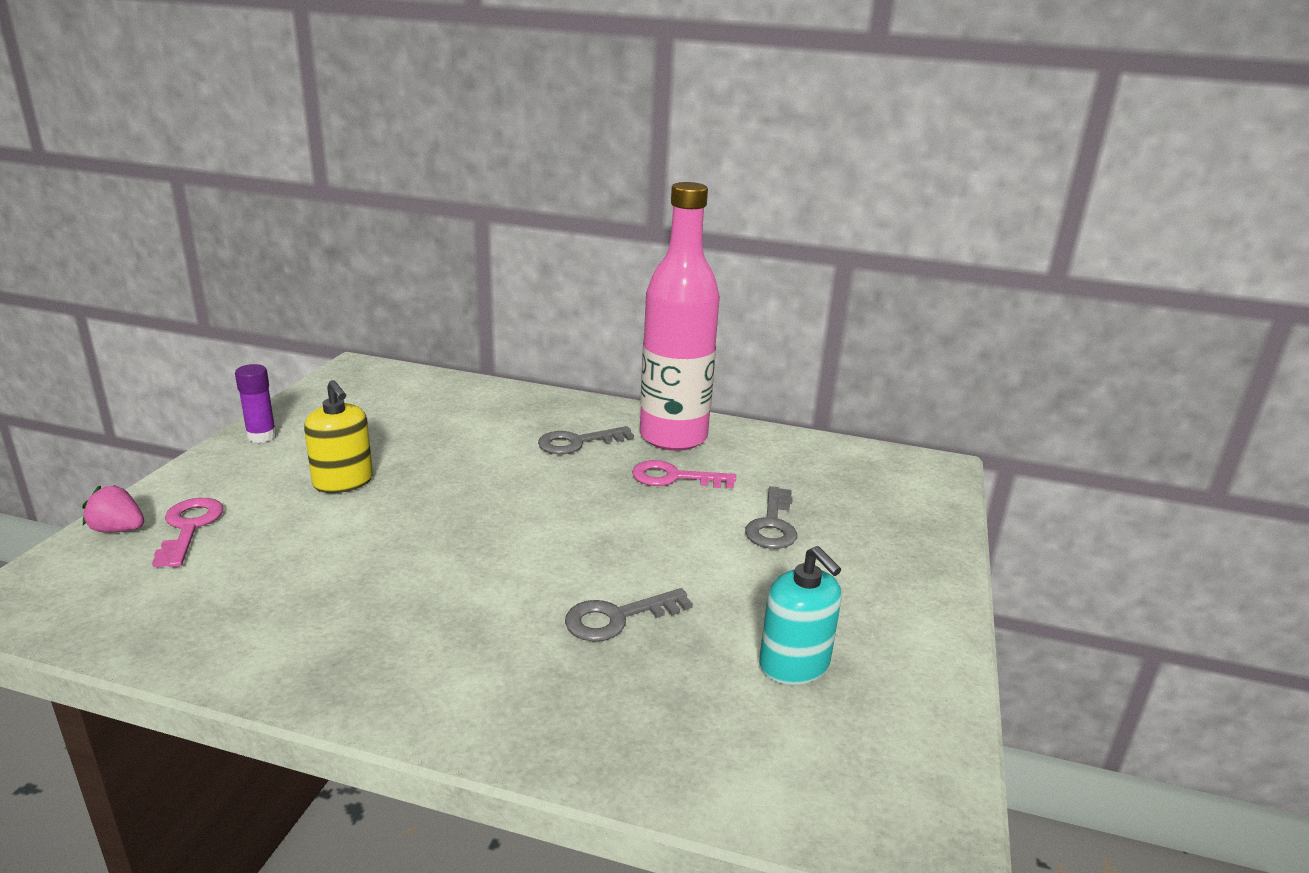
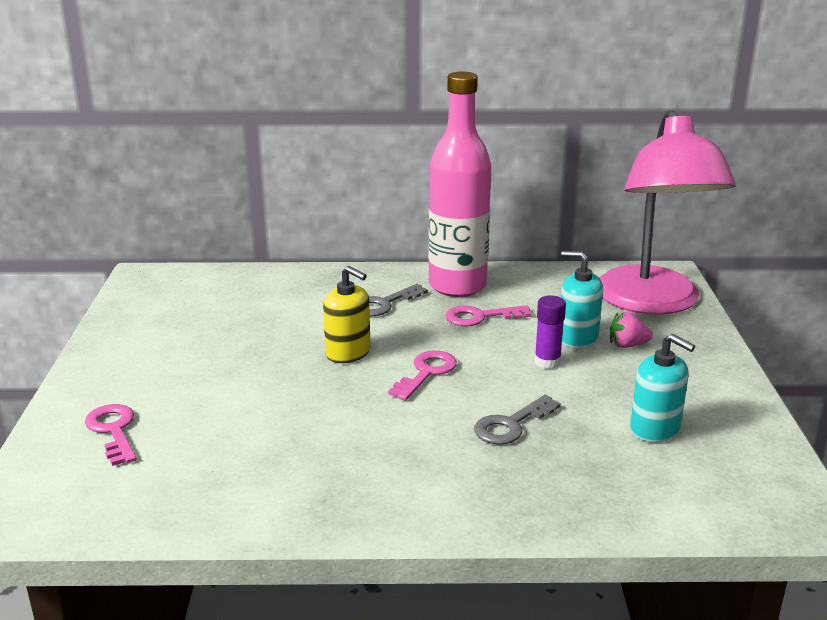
camera: 15 degrees left, 0 degrees up
pink strawberry [82,485,144,533] -> pink strawberry moved to [610,312,653,348]
purple glue stick [235,364,277,443] -> purple glue stick moved to [534,296,566,369]
yellow soap dispenser [304,380,373,493] -> yellow soap dispenser moved to [323,266,370,363]
grey key [745,486,797,549] -> turquoise soap dispenser [561,251,603,348]
none -> pink key [388,350,457,400]
none -> pink lamp [599,110,736,315]

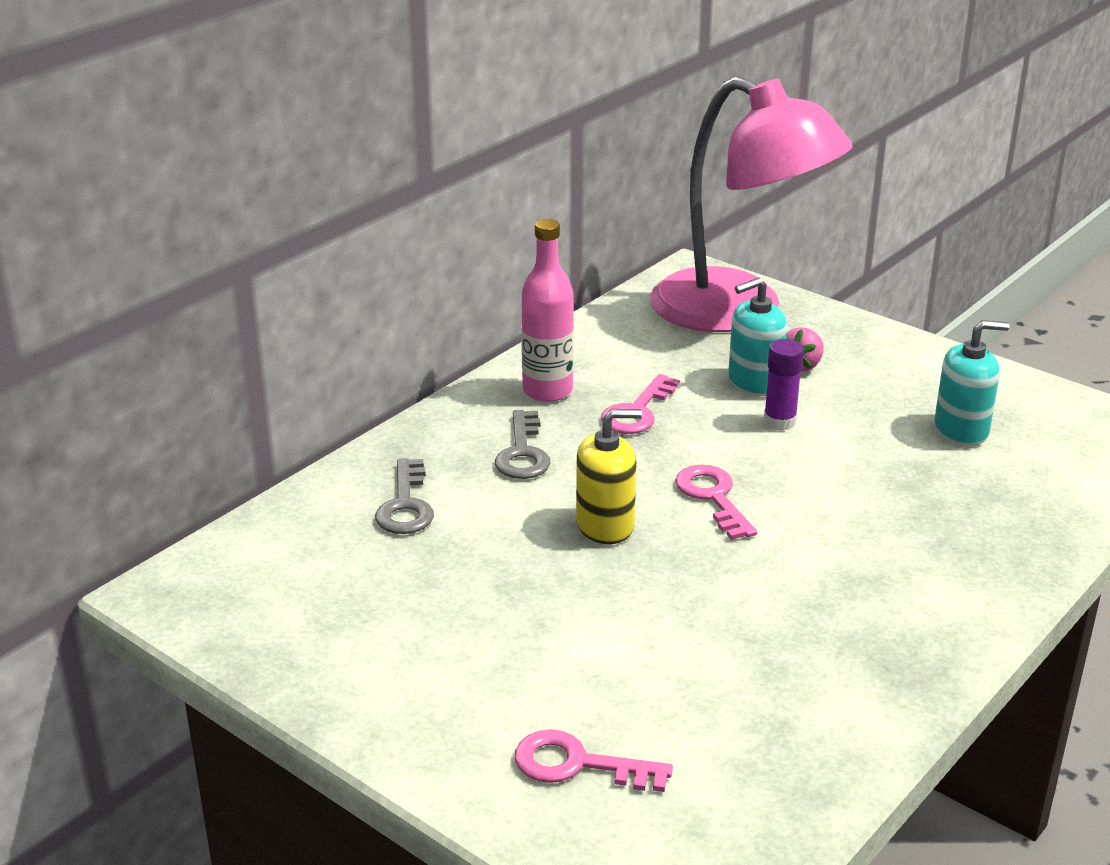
camera: 50 degrees left, 5 degrees up
pink bottle [428,72,491,297] -> pink bottle [521,219,574,402], size x0.62
grey key [474,395,561,445] -> grey key moved to [375,458,434,534]

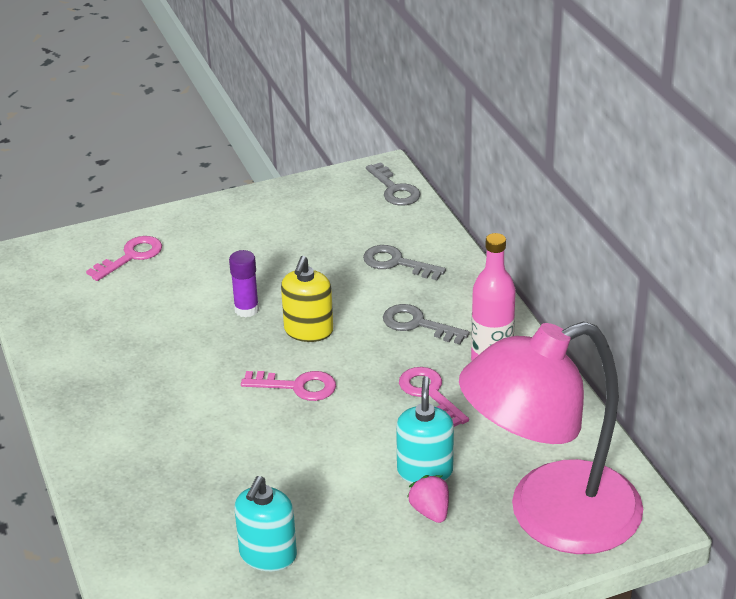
camera: 120 degrees right, 5 degrees up
purple glue stick [764,339,804,431] -> purple glue stick moved to [229,250,259,317]
none -> grey key [366,162,421,206]

